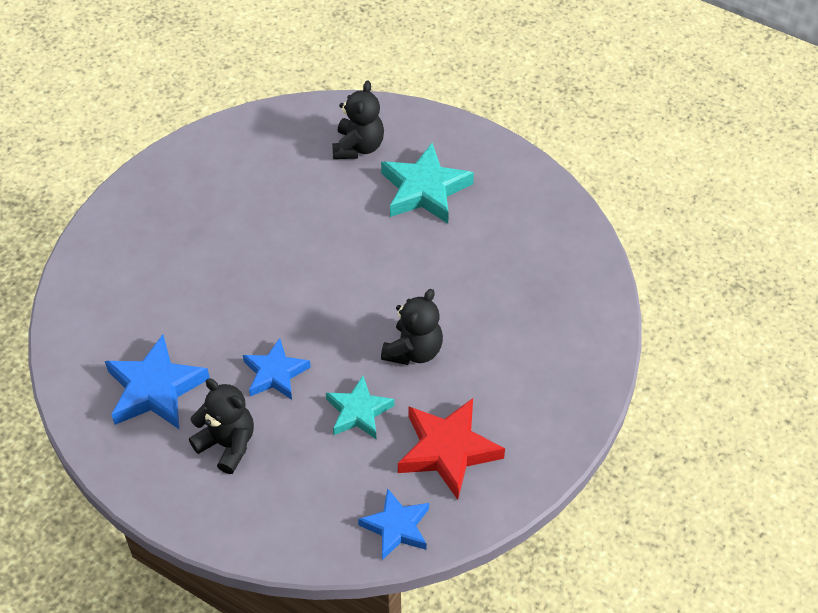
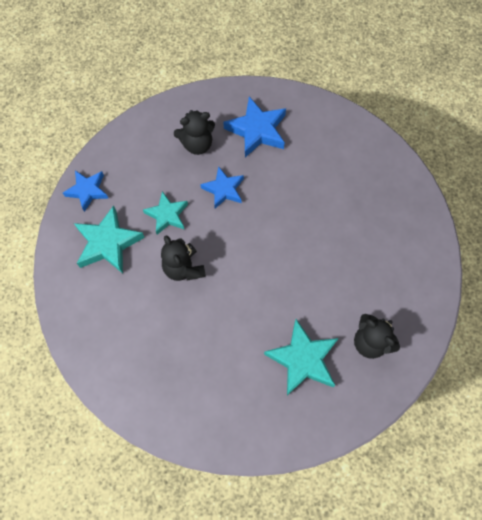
camera: 125 degrees right, 15 degrees up
red star [398,398,505,500] -> turquoise star [74,205,145,274]

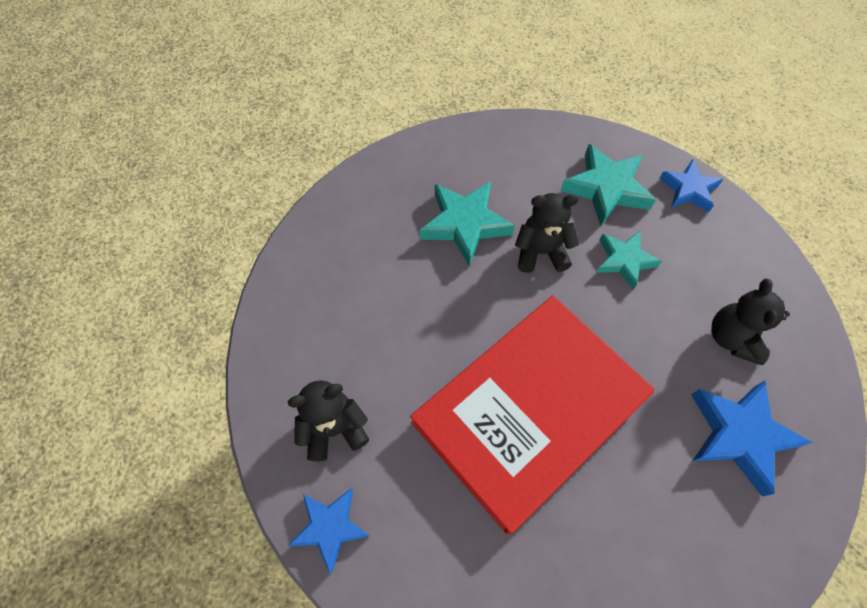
camera: 115 degrees right, 5 degrees down
blue star [200,166,244,208] -> blue star moved to [288,488,370,573]
turquoise star [264,319,339,395] -> turquoise star moved to [420,182,515,266]
none -> red book [410,295,654,534]

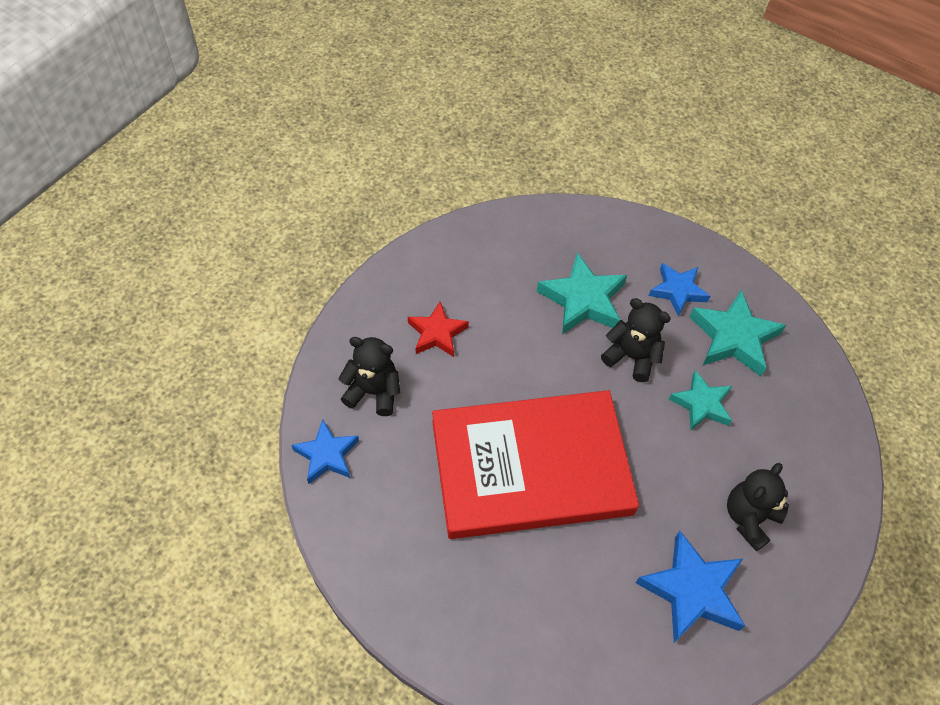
camera: 30 degrees right, 5 degrees down
blue star [659,159,723,213] -> blue star moved to [649,263,710,316]
none -> red star [408,302,469,357]

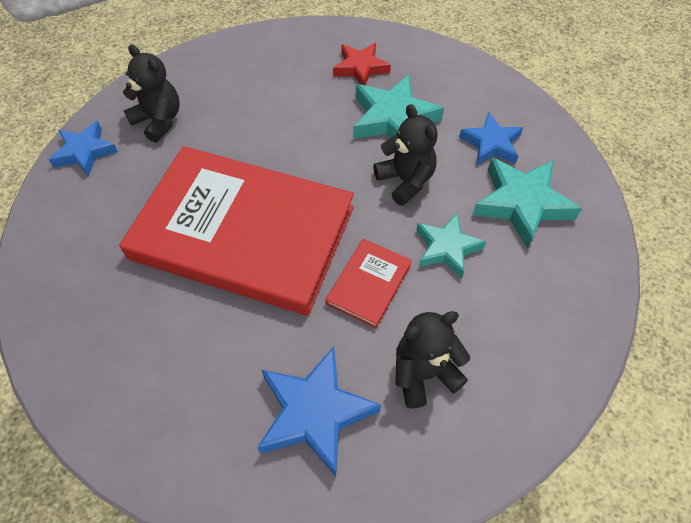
camera: 30 degrees right, 0 degrees up
red star [408,302,469,357] -> red star moved to [333,43,391,85]
none -> red book [326,239,412,328]

